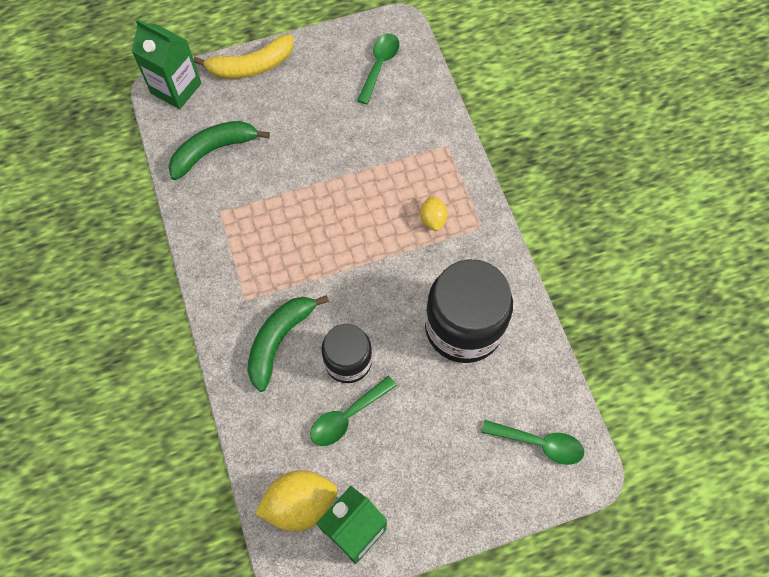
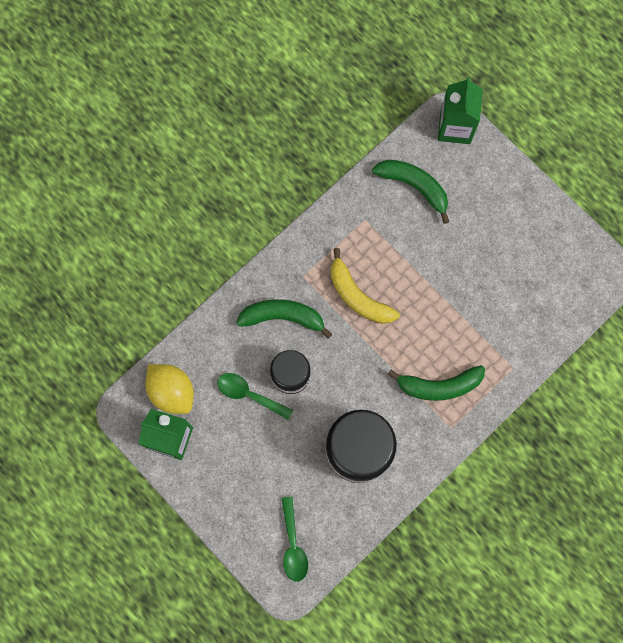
camera: 65 degrees right, 10 degrees up
yellow banana [193,34,293,79] -> yellow banana moved to [331,248,400,324]
green spoon [357,33,399,104] -> none
yellow lemon [420,196,448,231] -> green banana [388,365,485,401]

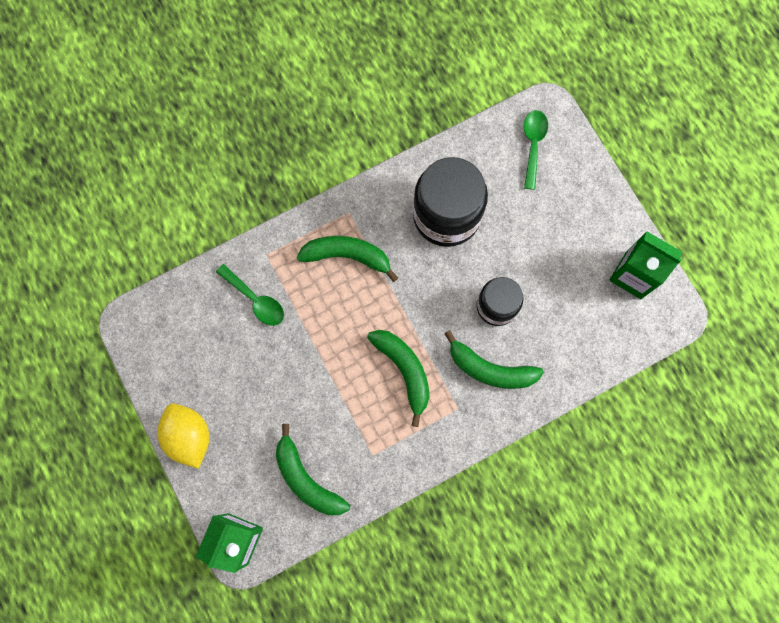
camera: 165 degrees left, 0 degrees up
yellow lemon [145,364,194,414] -> yellow lemon moved to [158,404,209,469]
green spoon [217,373,293,419] -> green spoon moved to [216,264,284,326]
yellow banana [331,248,400,324] -> green banana [367,330,429,427]

